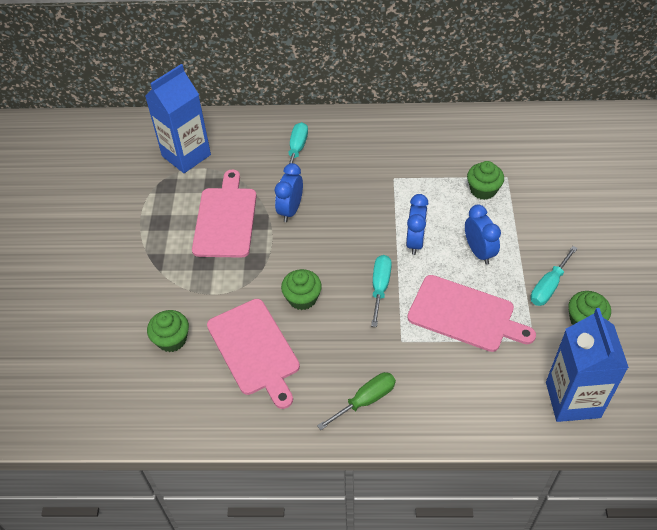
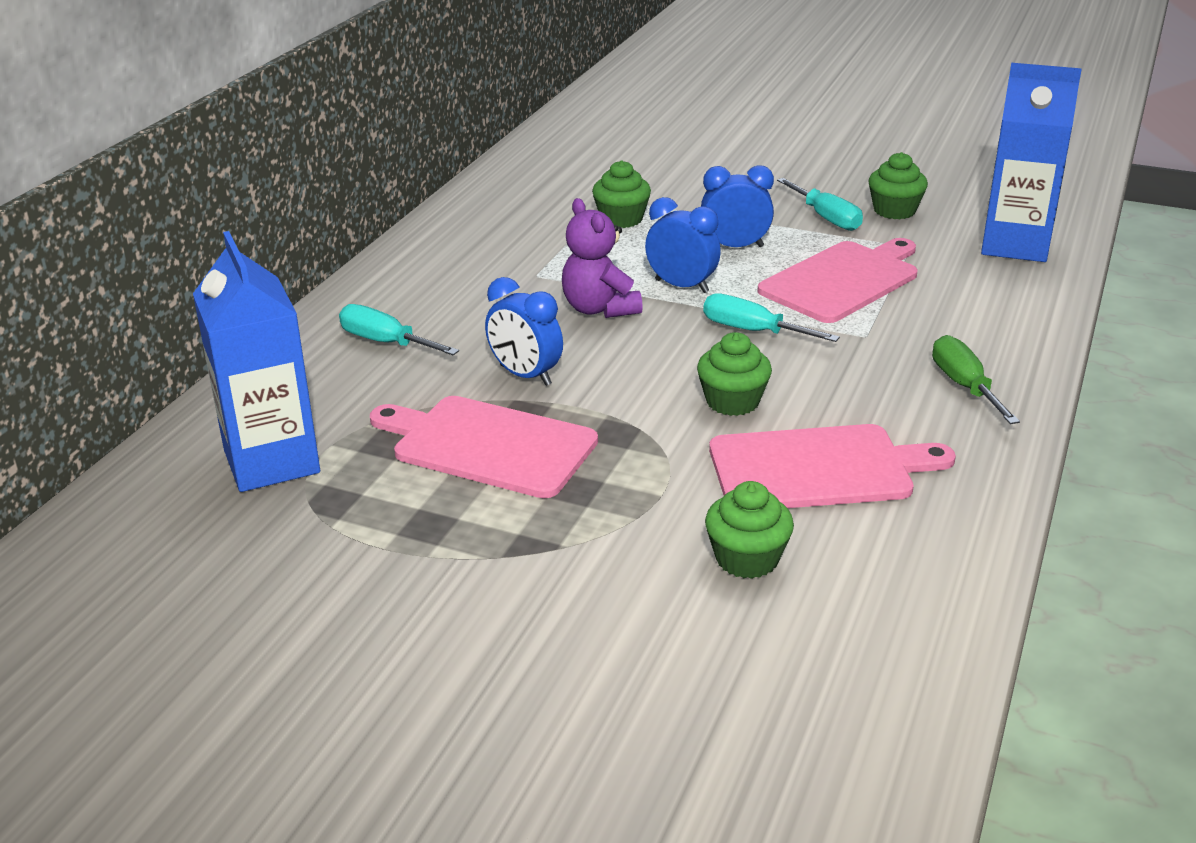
camera: 70 degrees left, 20 degrees down
none -> purple teddy bear [562,198,643,318]

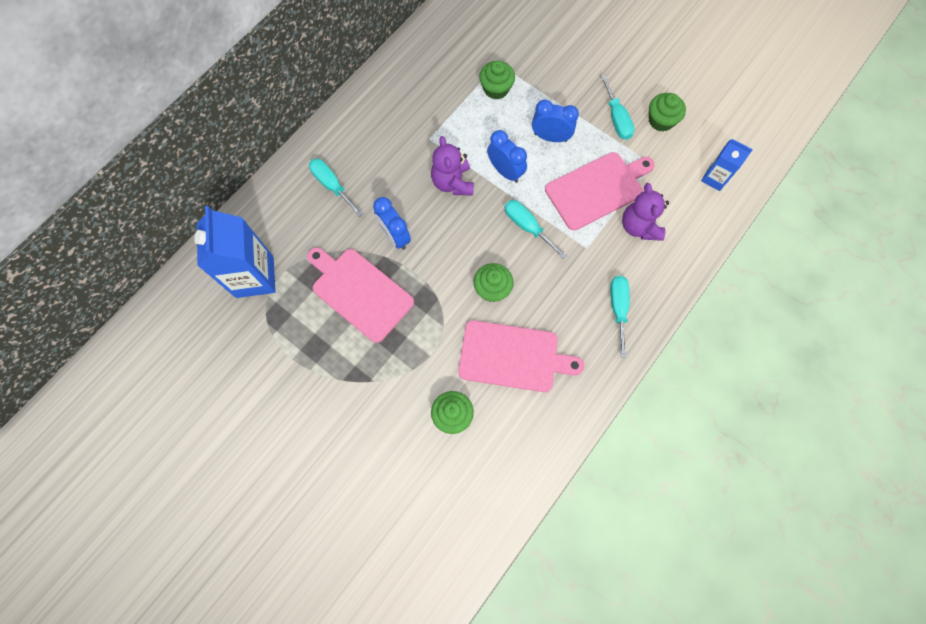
camera: 15 degrees right, 40 degrees up
green screwdriver [932,335,1020,424] -> turquoise screwdriver [610,276,630,358]
blue carton [981,63,1082,262] -> blue carton [701,139,753,191], size x0.55
none -> purple teddy bear [622,183,669,241]

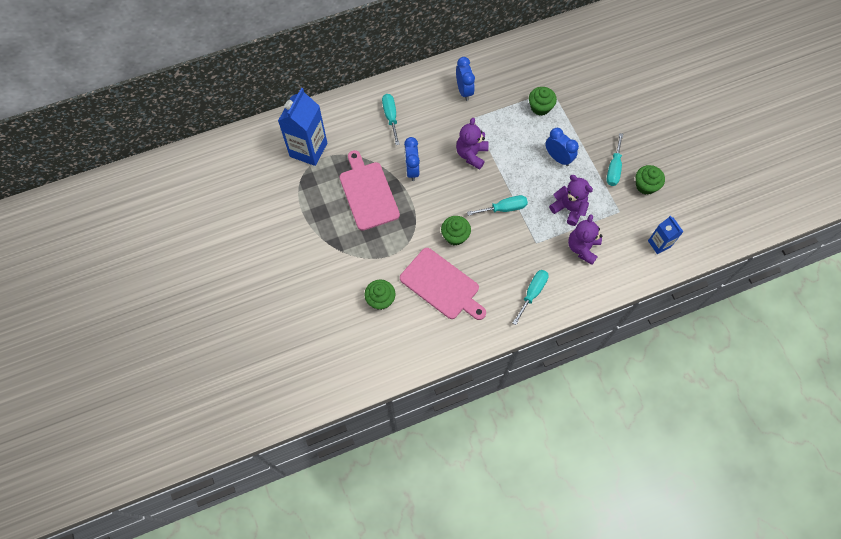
camera: 30 degrees right, 5 degrees down
blue clock [487,130,527,183] -> blue clock moved to [456,57,475,101]
turquoise screwdriver [504,200,567,259] -> turquoise screwdriver turned 90 degrees clockwise [467,195,528,216]
pink cutting board [545,152,655,230] -> purple teddy bear [549,175,593,226]

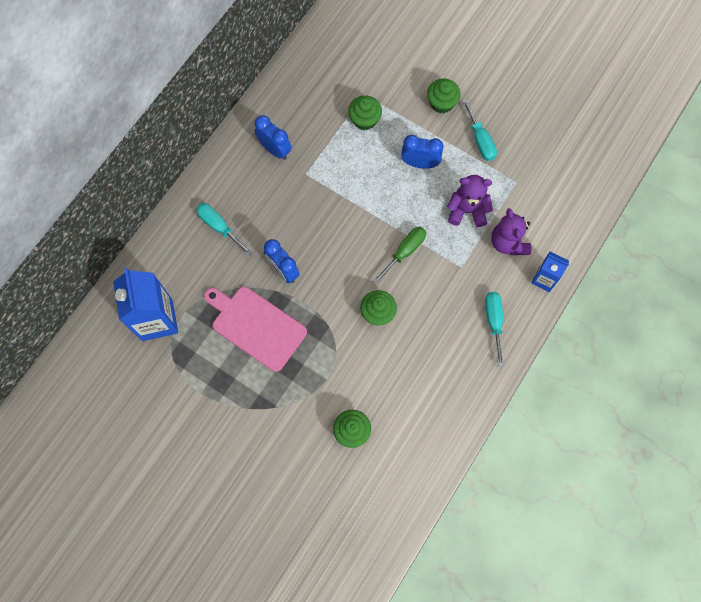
camera: 35 degrees left, 5 degrees up
pink cutting board [400,248,486,320] -> none
purple teddy bear [456,118,489,169] -> none
turquoise screwdriver [467,195,528,216] -> green screwdriver [373,227,426,284]
green cupcake [636,165,665,195] -> green cupcake moved to [427,79,461,113]
blue carton [648,216,683,254] -> blue carton moved to [531,252,569,292]

